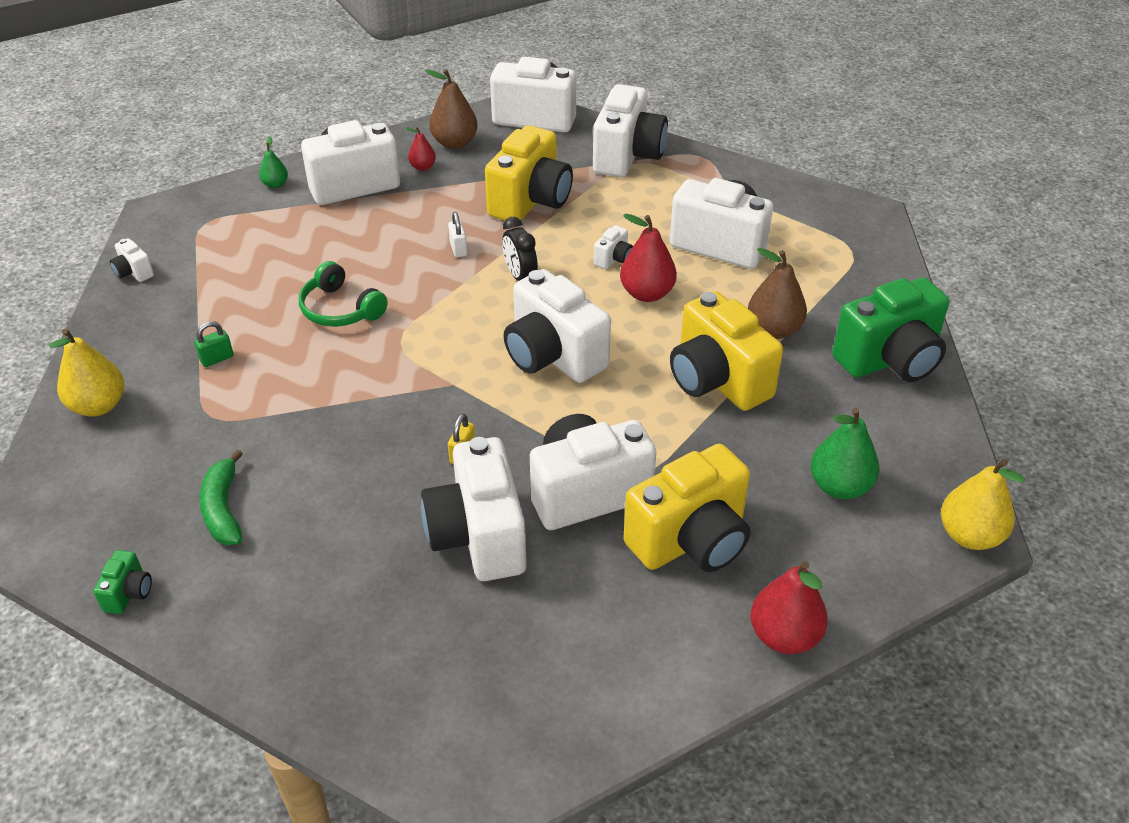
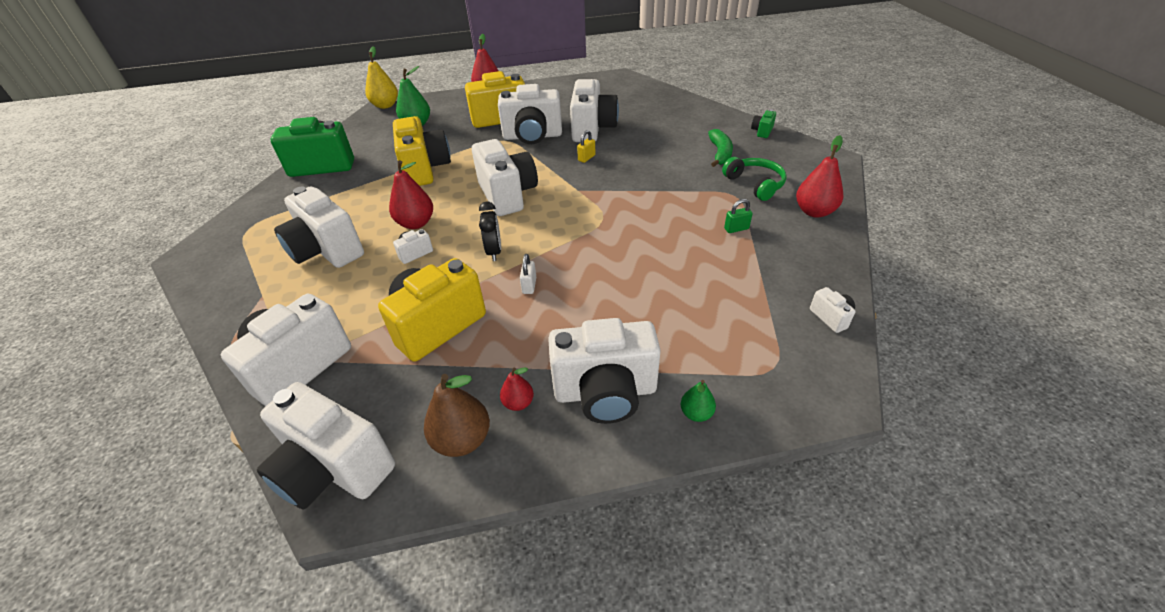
camera: 160 degrees left, 0 degrees up
yellow pear [49,328,124,417] -> red pear [796,135,843,218]
green headphones [299,261,388,327] -> green headphones moved to [722,157,787,201]
brown pear [748,248,807,339] -> none

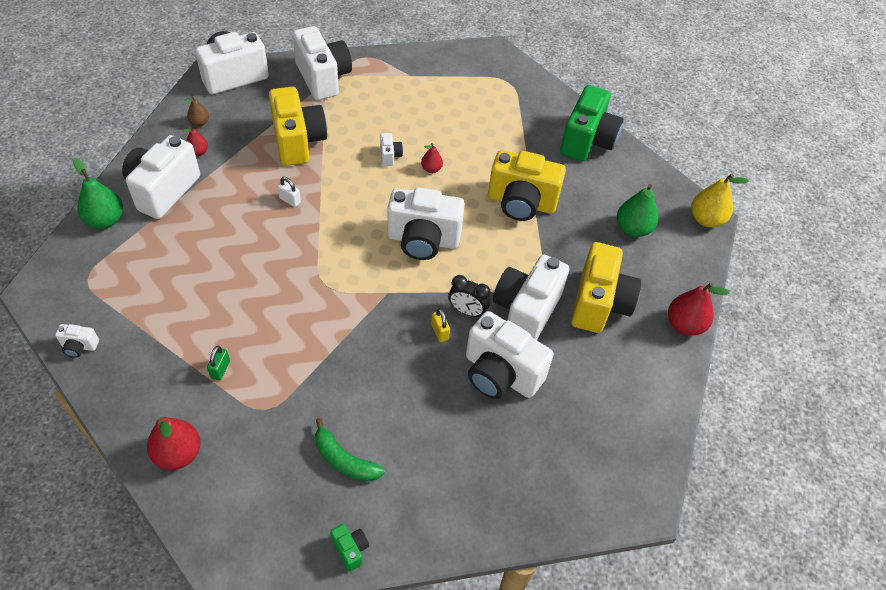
camera: 115 degrees right, 10 degrees up
white camera [274,186,364,268] -> none
red pear [389,160,433,229] -> red pear [421,143,443,173], size x0.56
brown pear [424,374,490,457] -> brown pear [184,96,209,126], size x0.56
black clock [479,201,501,261] -> black clock moved to [448,275,491,317]
green pear [681,380,716,422] -> green pear [73,158,123,229], size x1.79
green headphones [722,157,787,201] -> none

